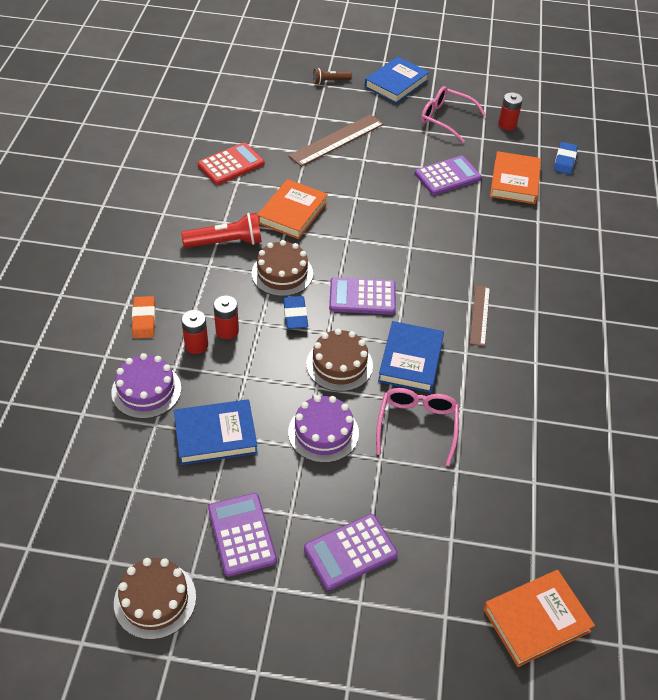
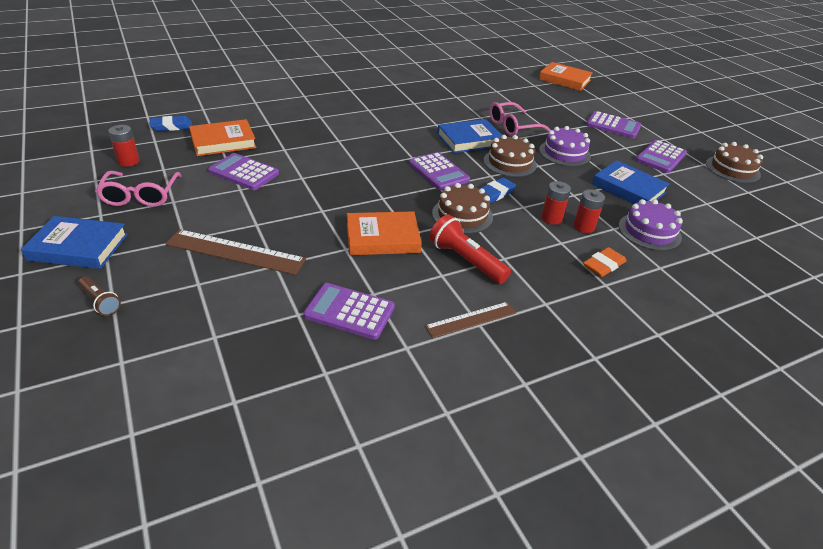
camera: 125 degrees left, 10 degrees down
red calculator [198,142,264,185] -> purple calculator [303,283,395,340]
brown ruler [470,285,490,346] -> brown ruler moved to [425,302,516,338]

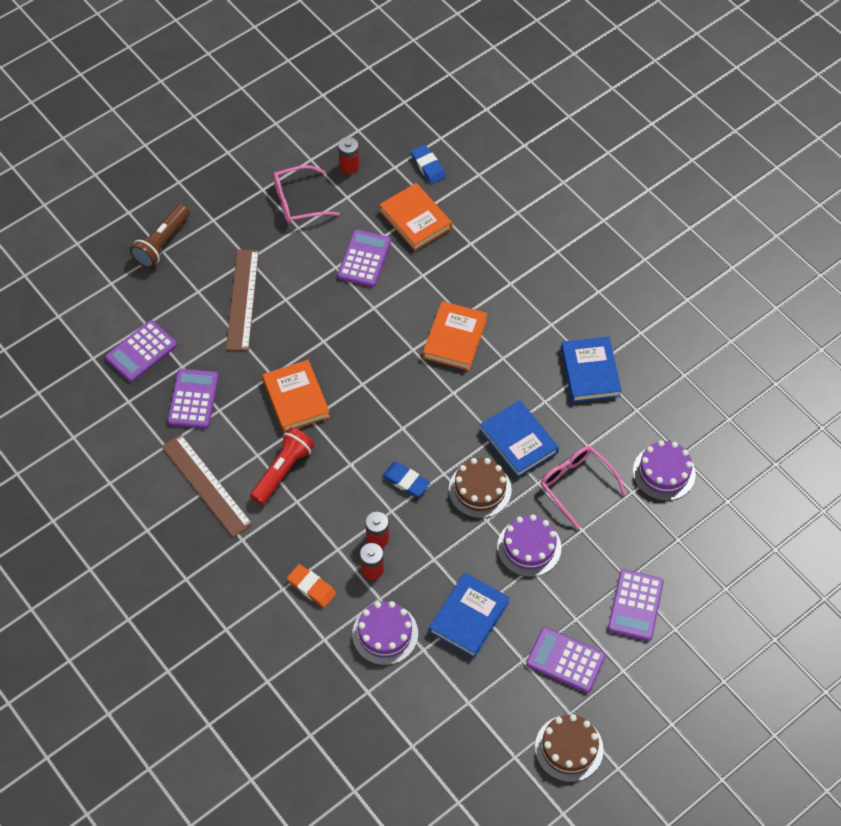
camera: 80 degrees right, 20 degrees up
blue book [21,216,128,269] -> blue book moved to [561,336,622,403]
brown flashlight [78,276,121,316] -> brown flashlight [130,204,190,268], size x1.72
purple calculator [409,152,470,190] -> purple calculator moved to [105,320,177,382]
brown ruler [425,302,516,338] -> brown ruler [162,434,253,537], size x1.61
brown cake [432,183,493,234] -> none
orange book [539,62,593,91] -> orange book moved to [423,301,487,371]
none -> purple cake [633,440,696,501]

